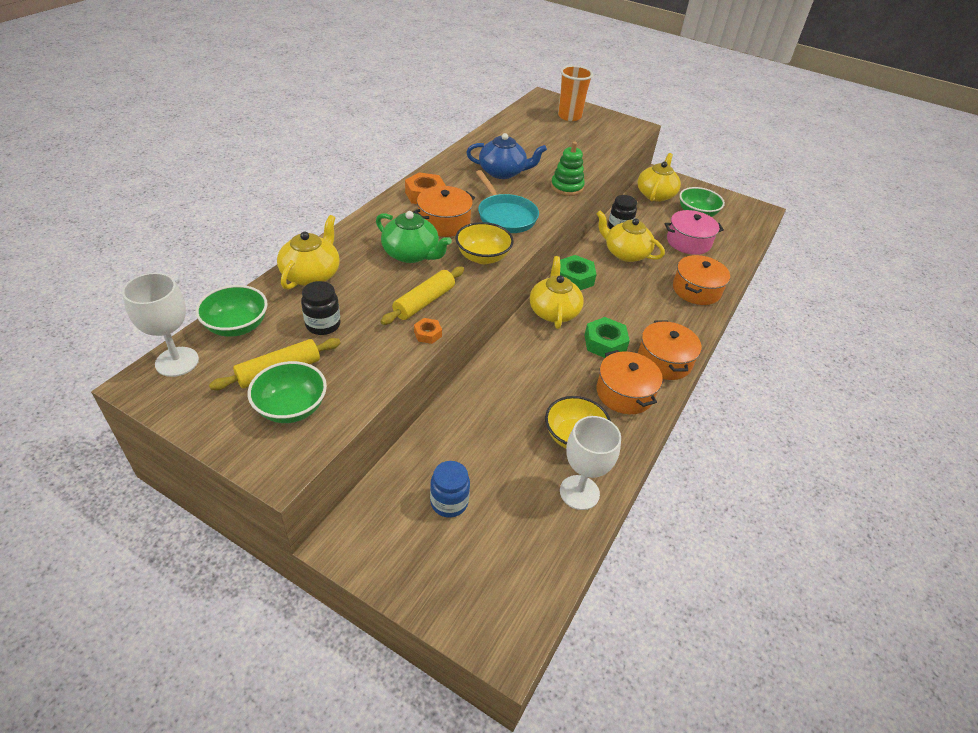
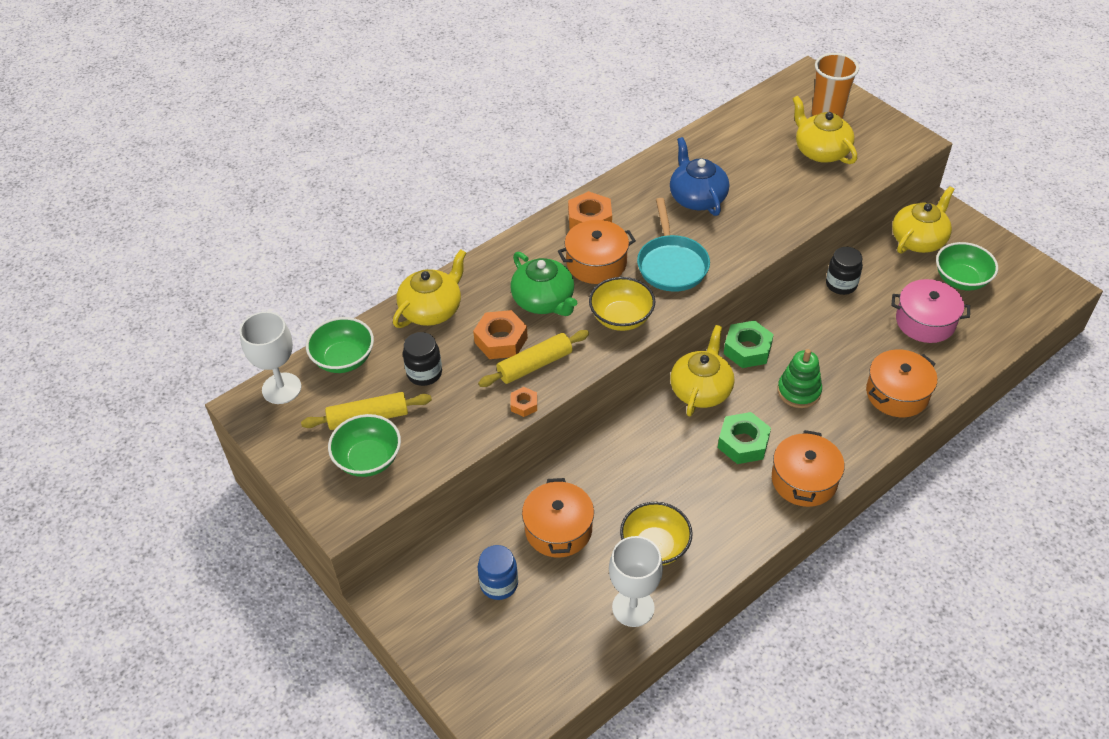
camera: 25 degrees right, 5 degrees up
blue teapot [466,133,547,179] -> blue teapot turned 135 degrees counterclockwise [670,137,729,216]
green stacking toy [551,141,585,196] -> green stacking toy moved to [777,349,822,408]
yellow teapot [596,210,665,262] -> yellow teapot moved to [793,96,857,164]
orange pot [596,350,663,414] -> orange pot moved to [522,478,594,558]
none -> orange nut [473,310,528,359]

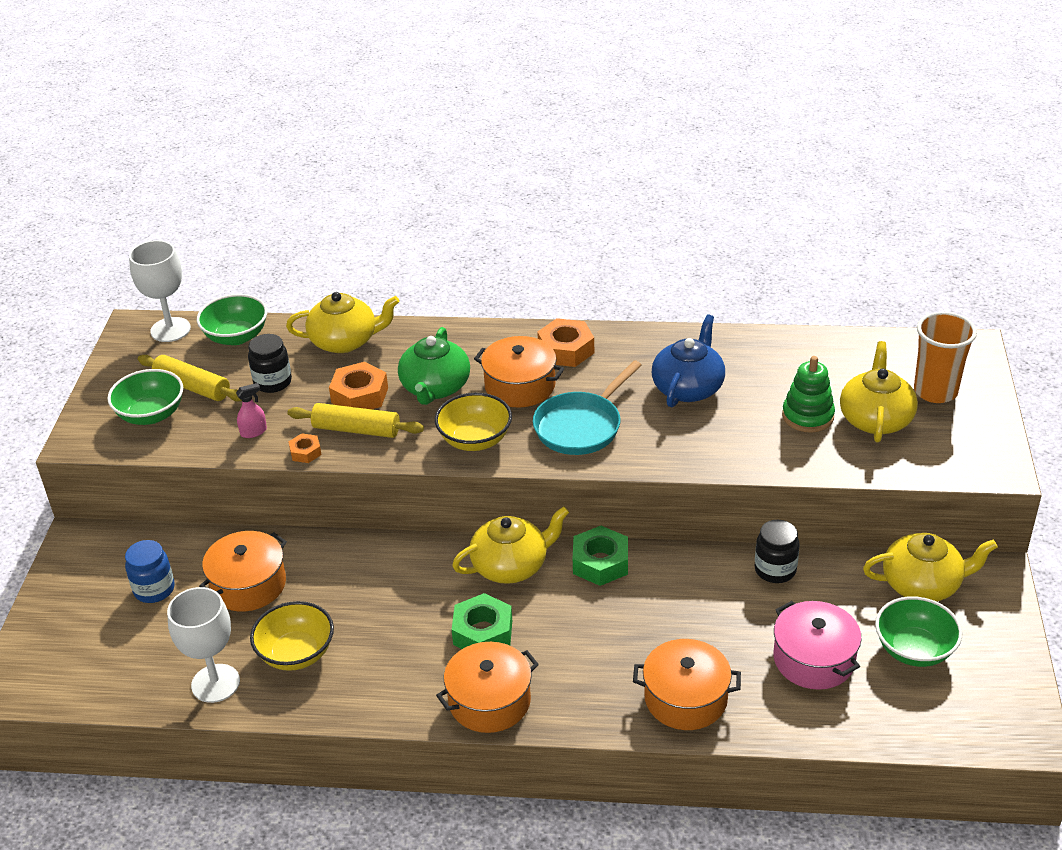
camera: 45 degrees right, 10 degrees down
green stacking toy [777,349,822,408] -> green stacking toy moved to [782,356,835,433]
none -> pink spray bottle [236,383,267,438]

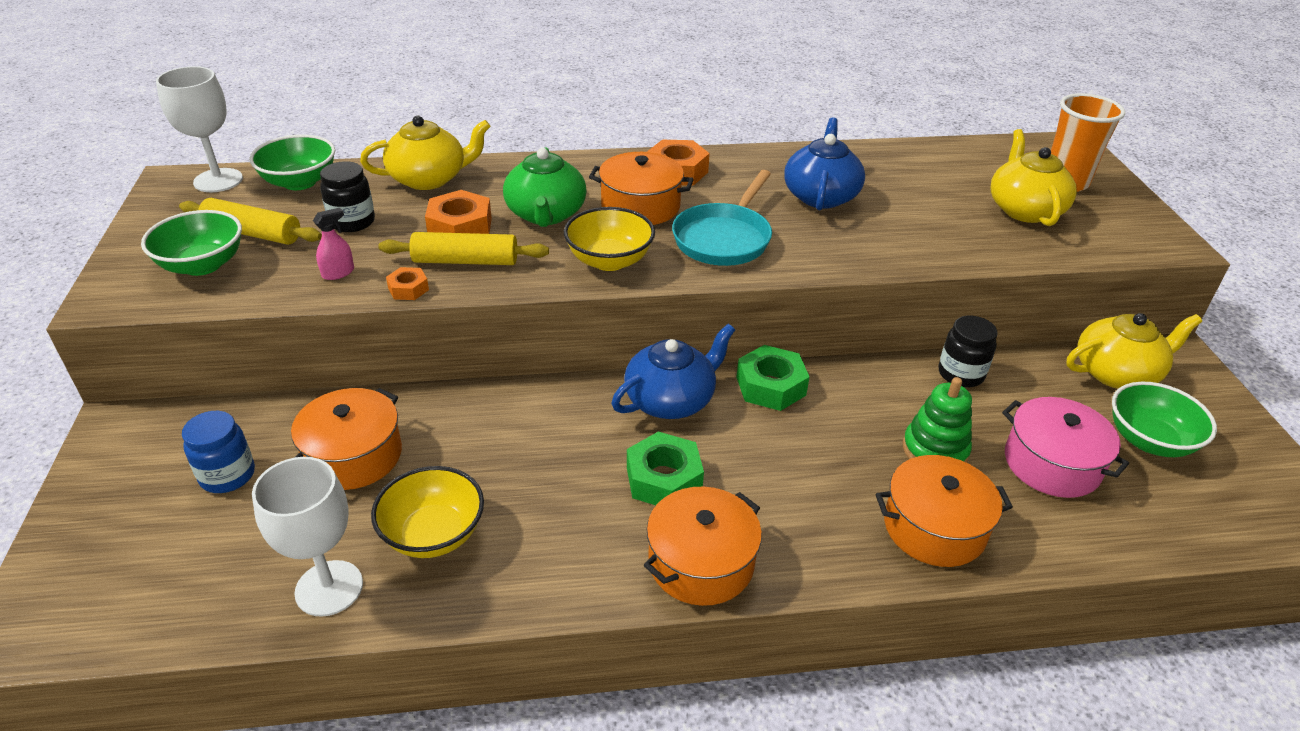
camera: 15 degrees left, 0 degrees up
yellow teapot [452,506,569,584] -> blue teapot [612,324,735,419]
green stacking toy [782,356,835,433] -> green stacking toy moved to [903,377,972,463]

